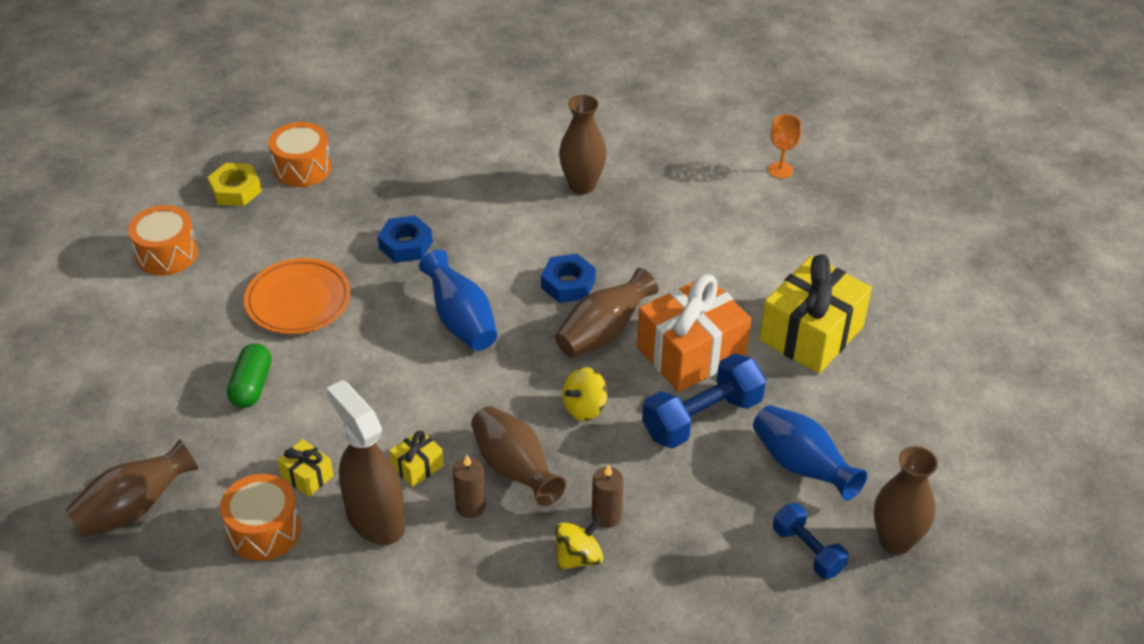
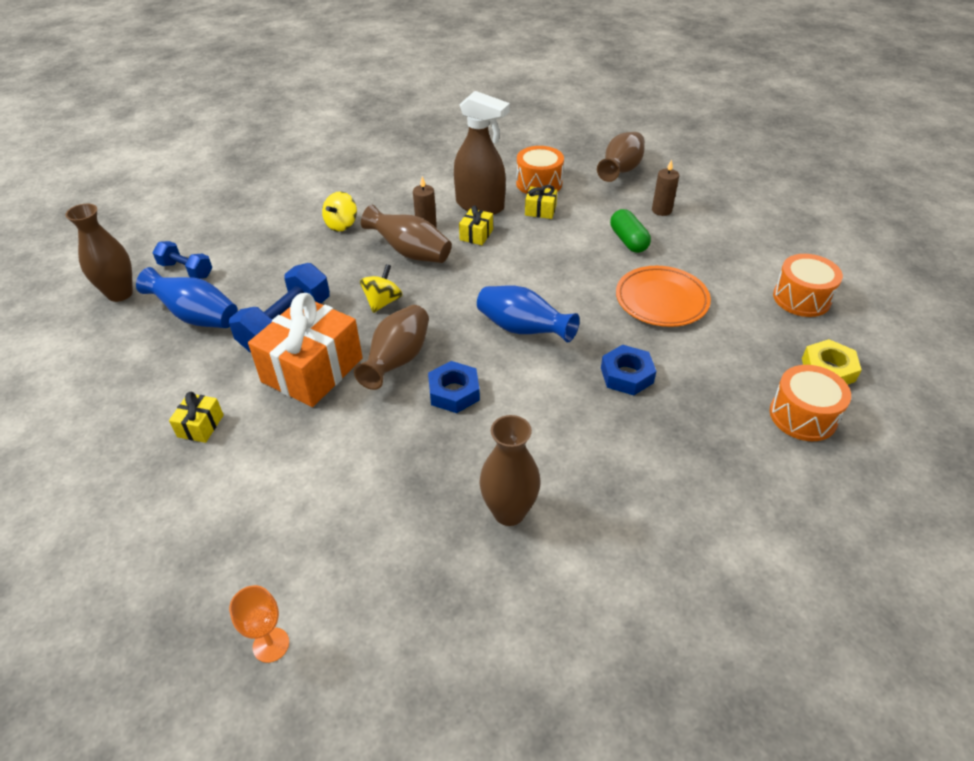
camera: 155 degrees right, 0 degrees up
brown candle [592,464,624,528] -> brown candle moved to [652,159,679,216]
yellow gift [759,254,872,374] -> yellow gift [169,392,224,443], size x0.44

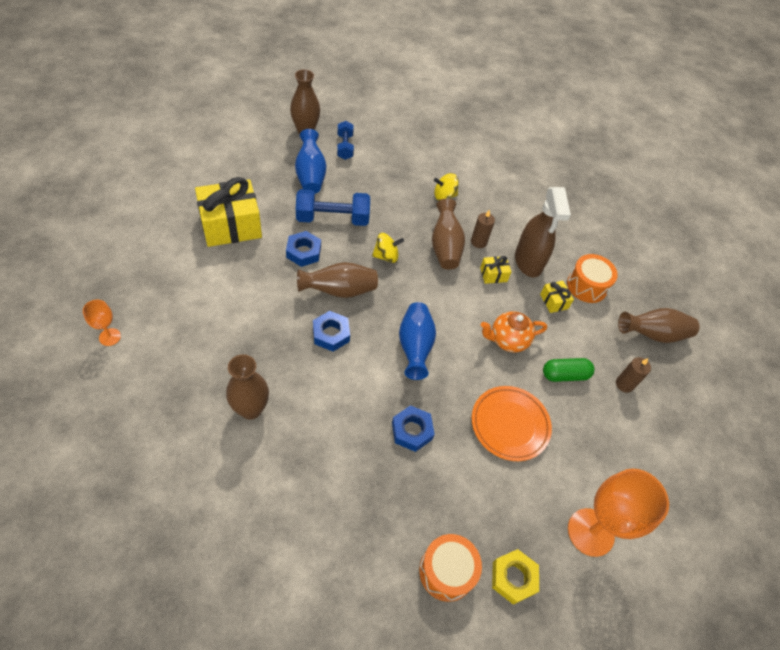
camera: 50 degrees right, 10 degrees up
yellow gift [169,392,224,443] -> yellow gift [195,177,262,247], size x2.25
orange gift [248,293,363,407] -> blue nut [286,231,321,267]
green capsule [610,209,651,253] -> green capsule turned 45 degrees clockwise [543,358,594,382]
orange drum [773,254,843,317] -> orange goblet [568,469,669,557]
none -> orange teapot [481,311,547,352]

